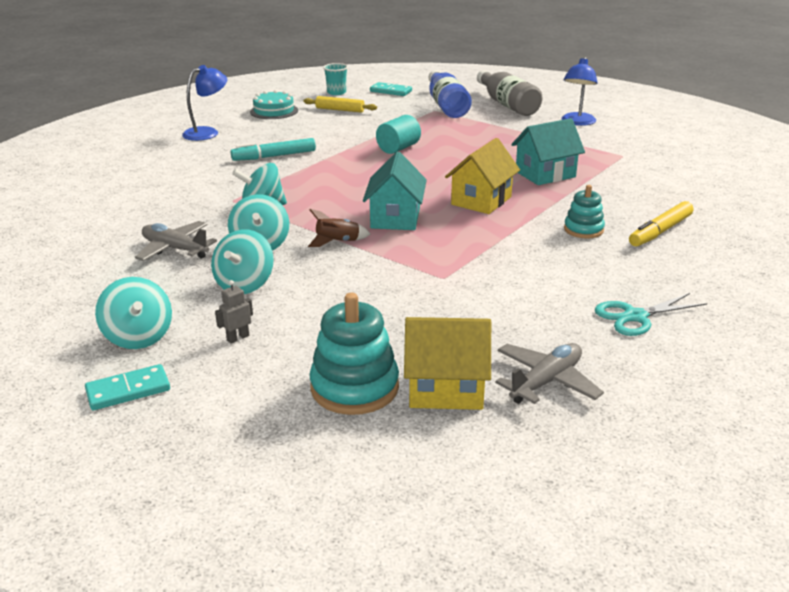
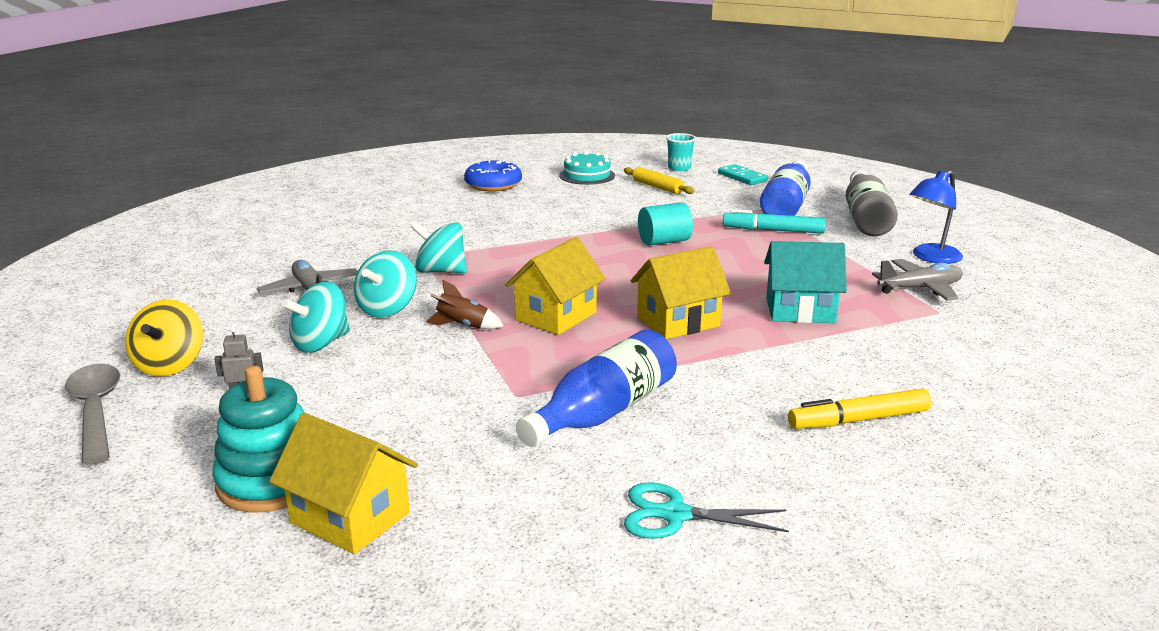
camera: 30 degrees right, 5 degrees down
turquoise domino [85,364,170,410] -> grey spoon [65,364,120,465]
turquoise spinning top [95,277,172,349] -> yellow spinning top [125,300,203,376]
blue lamp [182,65,227,141] -> blue donut [464,160,522,191]
turquoise marker [231,138,316,161] -> turquoise marker moved to [723,209,826,234]
turquoise house [363,152,427,230] -> yellow house [505,237,606,335]
grey plane [495,343,604,404] -> grey plane moved to [872,259,963,301]
turquoise stacking toy [564,185,605,238] -> none
none -> blue bottle [516,329,677,447]

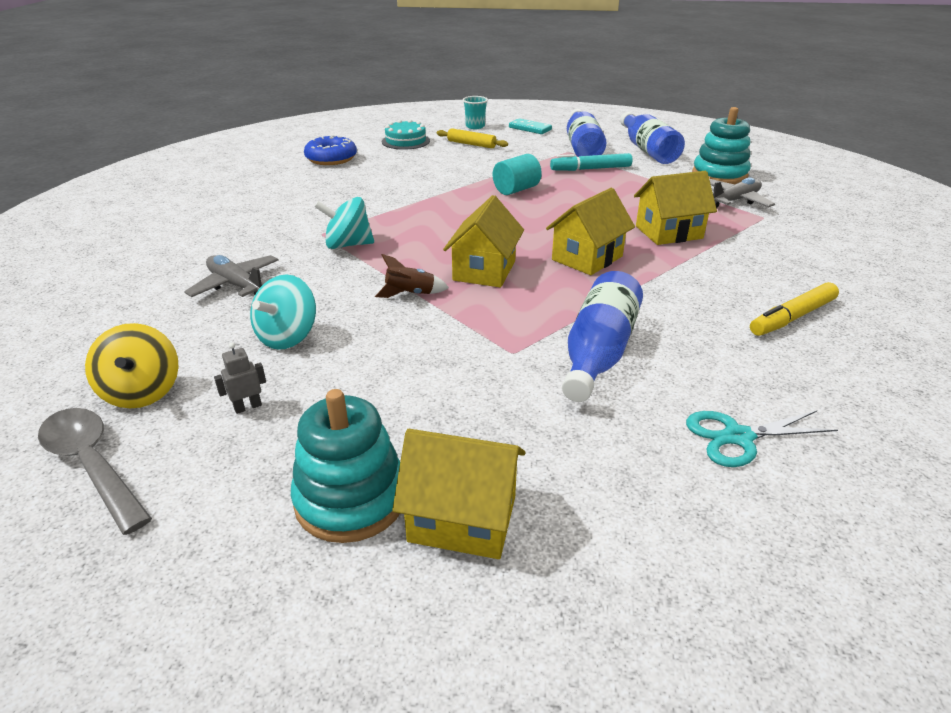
camera: 20 degrees left, 10 degrees up
turquoise spinning top [354,251,417,318] -> none
turquoise house [764,241,847,323] -> yellow house [634,171,717,245]
grey bottle [846,170,898,237] -> blue bottle [620,112,685,164]
blue lamp [909,170,963,264] -> turquoise stacking toy [692,107,750,184]

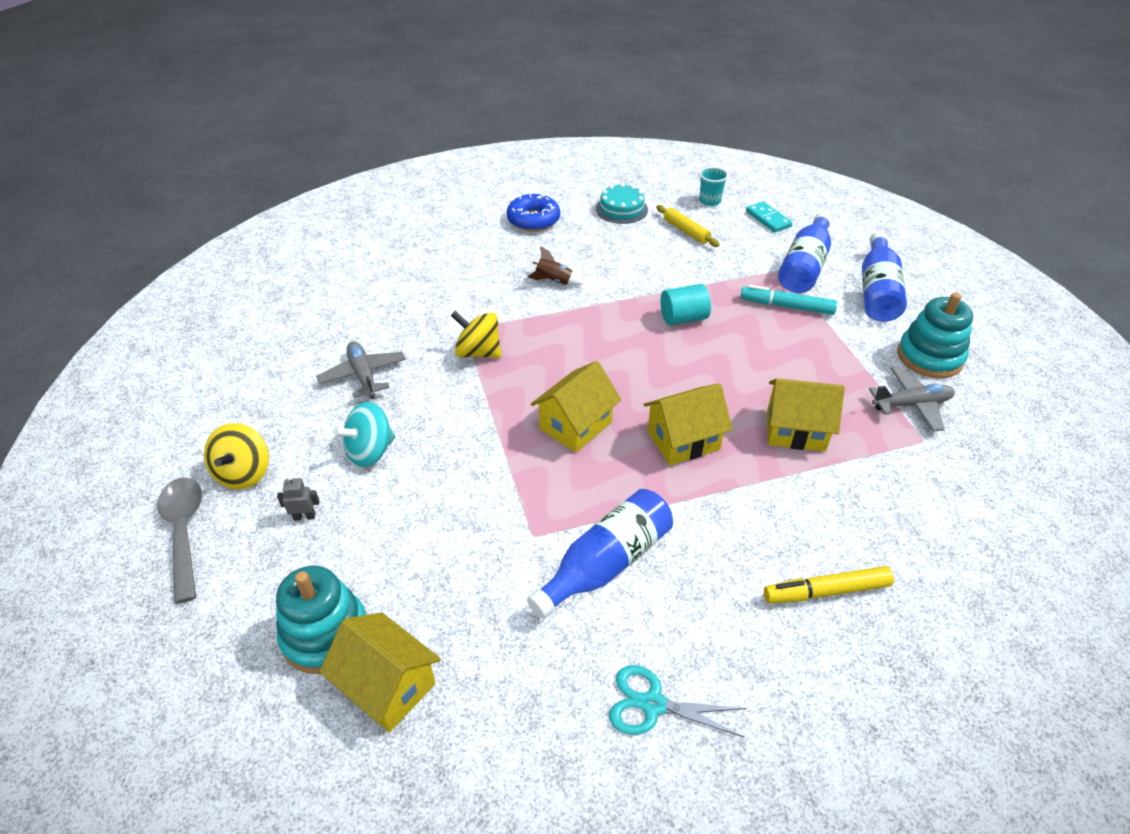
camera: 25 degrees right, 10 degrees up
turquoise spinning top [314,197,374,249] -> yellow spinning top [451,311,501,358]
brown rocket [375,254,449,298] -> brown rocket moved to [528,246,583,286]

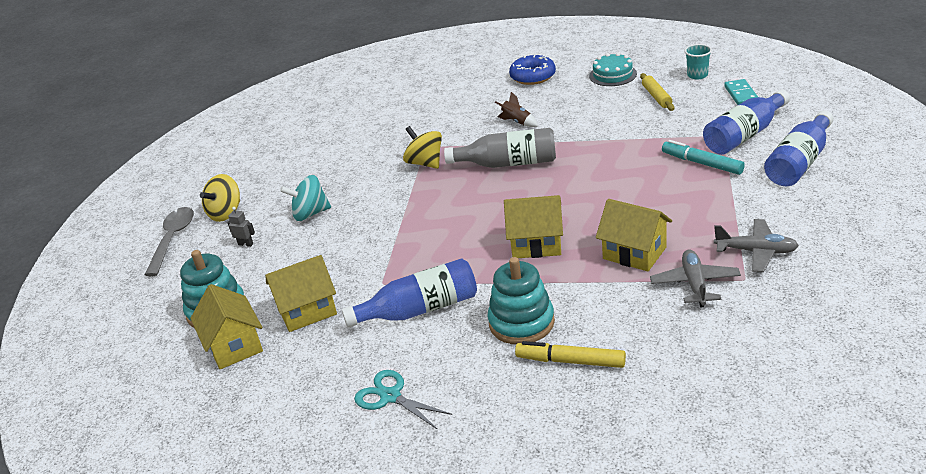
camera: 30 degrees right, 10 degrees down
grey plane [316,341,406,399] -> grey plane moved to [650,250,741,307]
yellow house [531,361,621,453] -> yellow house moved to [265,255,337,332]
turquoise cylinder [661,284,711,325] -> none
turquoise stacking toy [897,293,973,378] -> turquoise stacking toy moved to [487,257,555,344]
none -> grey bottle [444,128,556,168]

